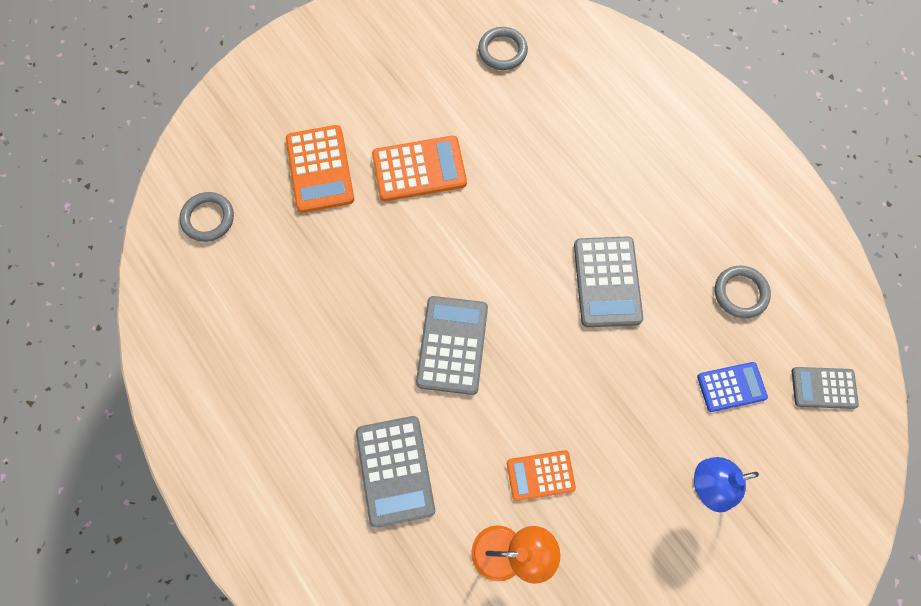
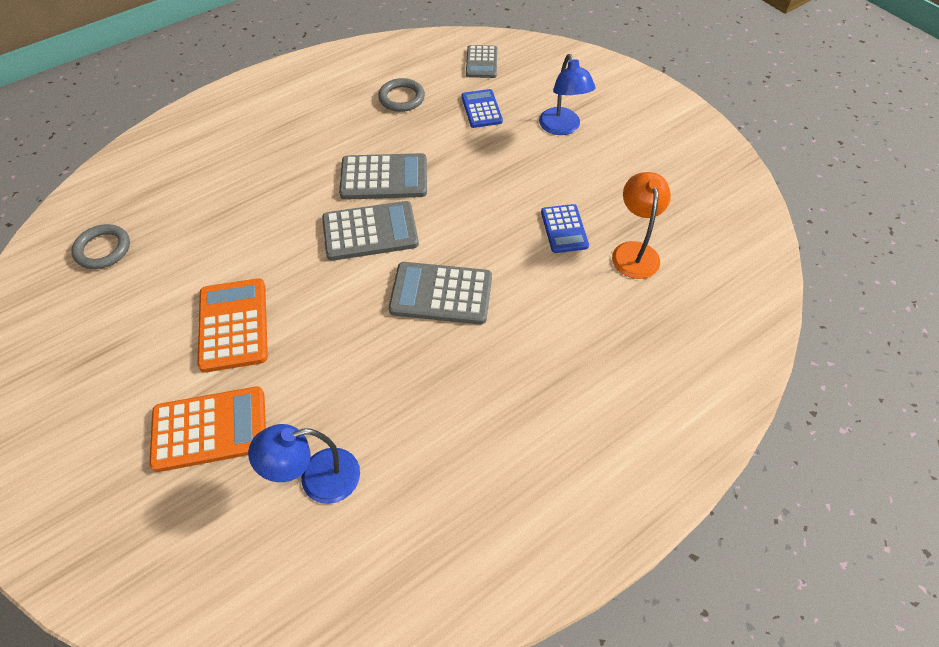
camera: 90 degrees left, 15 degrees down
grey ring [180,192,234,242] -> none
grey calculator [356,416,435,528] -> grey calculator moved to [322,201,419,261]
orange calculator [507,450,576,501] -> blue calculator [541,204,589,253]
none -> blue lamp [248,424,360,504]

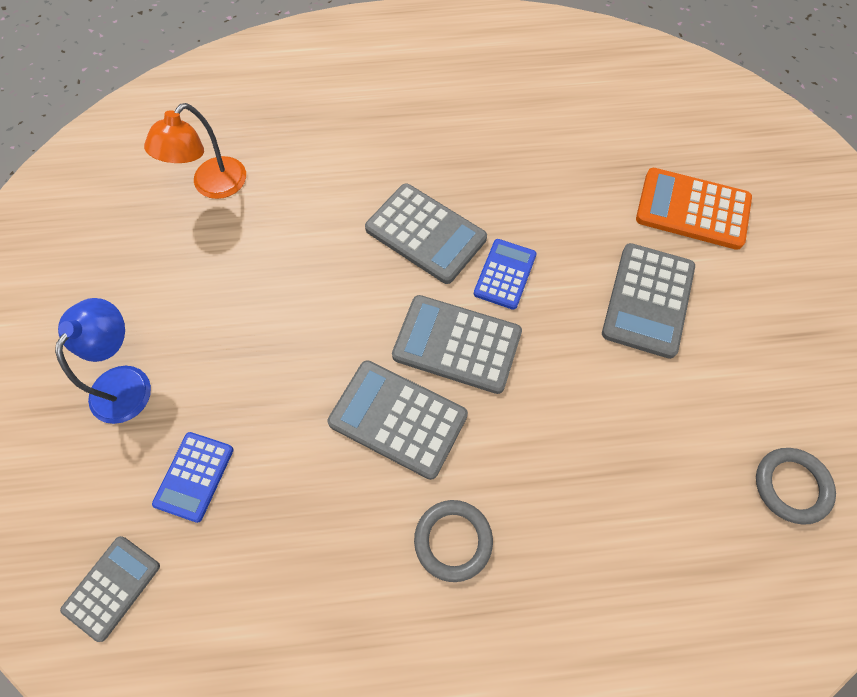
camera: 150 degrees left, 10 degrees up
orange calculator [197,278,268,372] -> grey calculator [602,243,695,359]
blue lamp [248,424,360,504] -> none
grey ring [378,78,425,112] -> grey ring moved to [414,500,493,582]
blue calculator [541,204,589,253] -> blue calculator moved to [474,239,537,310]

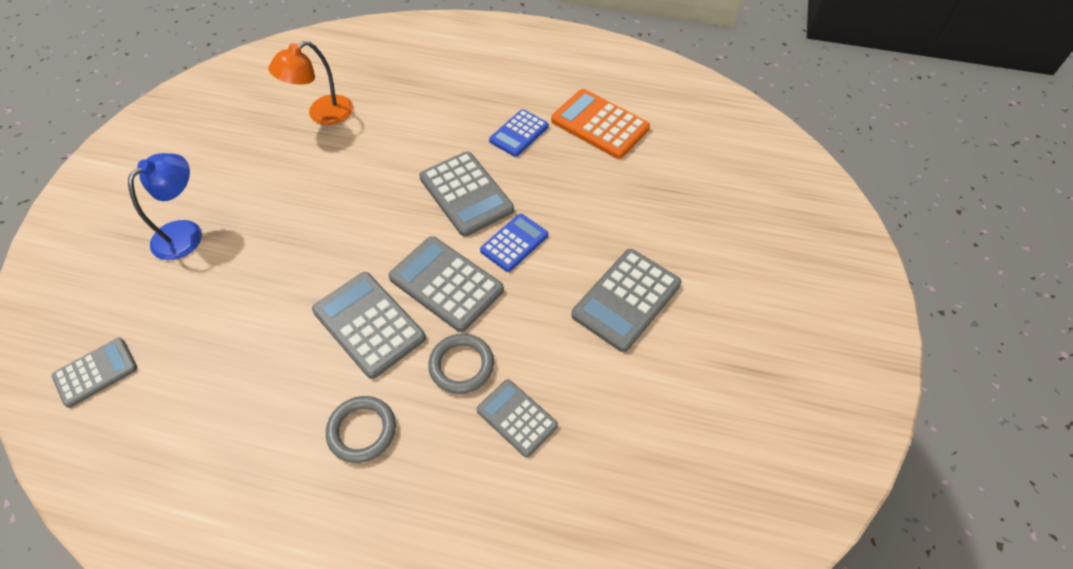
camera: 20 degrees right, 10 degrees down
blue calculator [152,432,233,523] -> blue calculator moved to [489,109,549,157]
orange calculator [636,168,752,250] -> orange calculator moved to [551,89,650,159]
grey ring [756,448,836,525] -> grey ring moved to [428,333,494,394]
none -> grey calculator [476,379,558,457]

